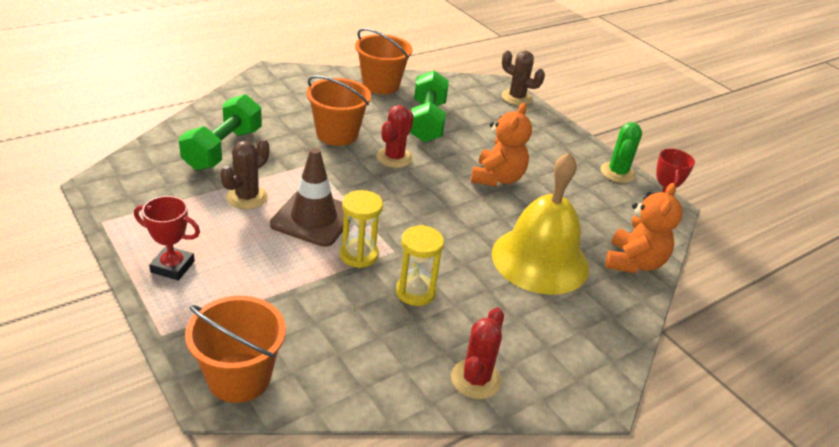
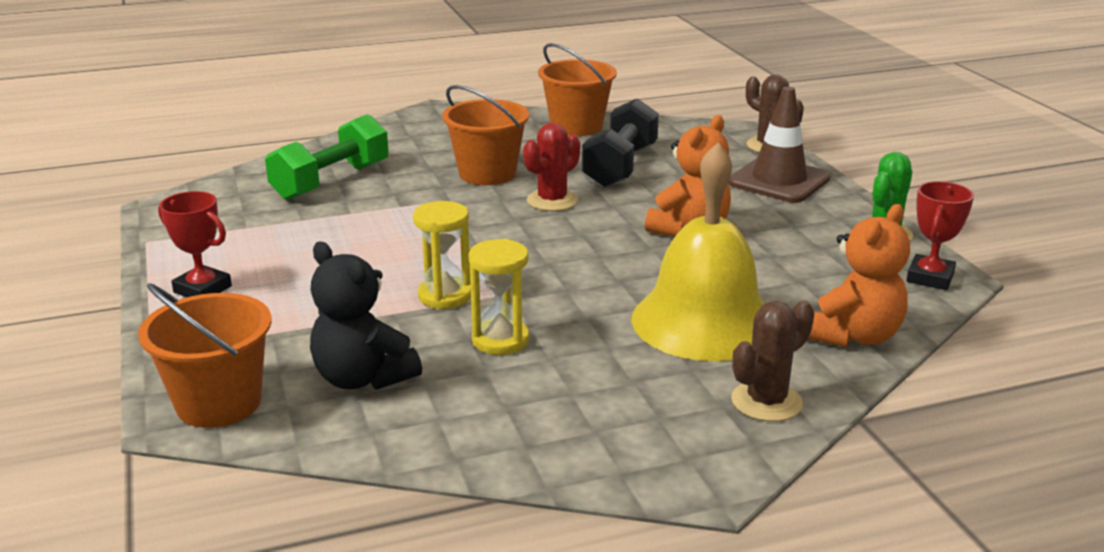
camera: 20 degrees right, 10 degrees down
brown cactus [220,138,269,209] -> brown cactus moved to [731,300,815,422]
brown traffic cone [270,148,351,247] -> brown traffic cone moved to [728,86,831,203]
green dumbbell [410,70,449,142] -> black dumbbell [582,98,659,187]
red cactus [451,307,504,399] -> none
none -> black teddy bear [310,242,422,390]

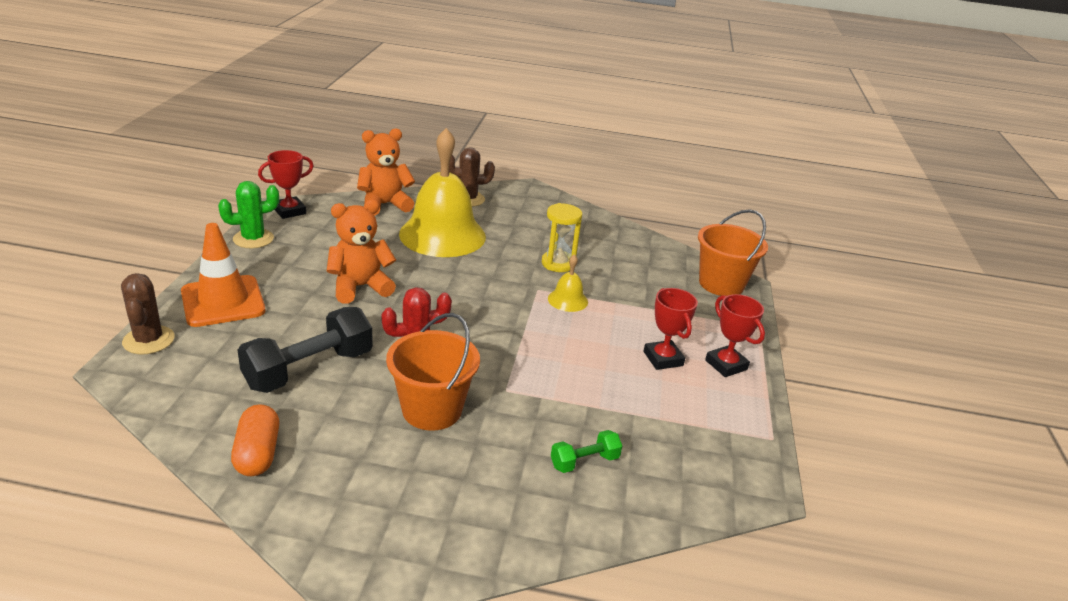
camera: 155 degrees left, 5 degrees up
green dumbbell [265,114,389,200] -> green dumbbell [551,430,622,473], size x0.50
black teddy bear [310,242,422,390] -> none
yellow hourglass [413,201,471,309] -> yellow bell [548,254,588,312]
orange bucket [538,43,617,136] -> orange capsule [231,404,279,476]
brown traffic cone [728,86,831,203] -> orange traffic cone [181,223,265,327]
none -> red trophy [644,288,698,370]

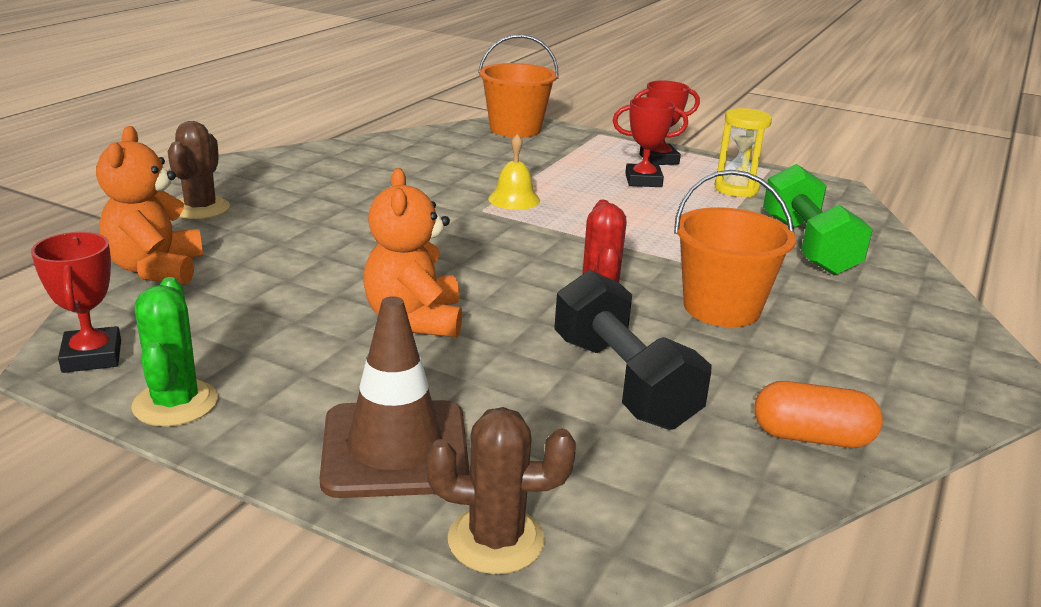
camera: 70 degrees left, 5 degrees down
orange traffic cone [181,223,265,327] -> brown traffic cone [320,296,470,498]
yellow bell [399,128,486,257] -> none
yellow hourglass [542,203,582,272] -> yellow hourglass moved to [715,108,772,197]
green dumbbell [551,430,622,473] -> green dumbbell [763,164,873,275], size x1.99

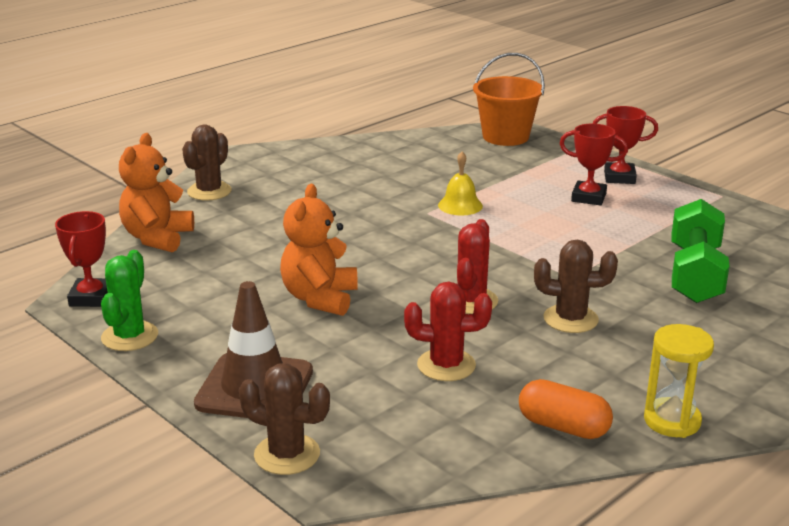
camera: 20 degrees right, 0 degrees up
black dumbbell [554,270,711,430] -> red cactus [404,282,492,381]
orange bucket [674,170,796,327] -> brown cactus [534,239,618,333]
yellow hourglass [715,108,772,197] -> yellow hourglass moved to [644,324,714,438]

